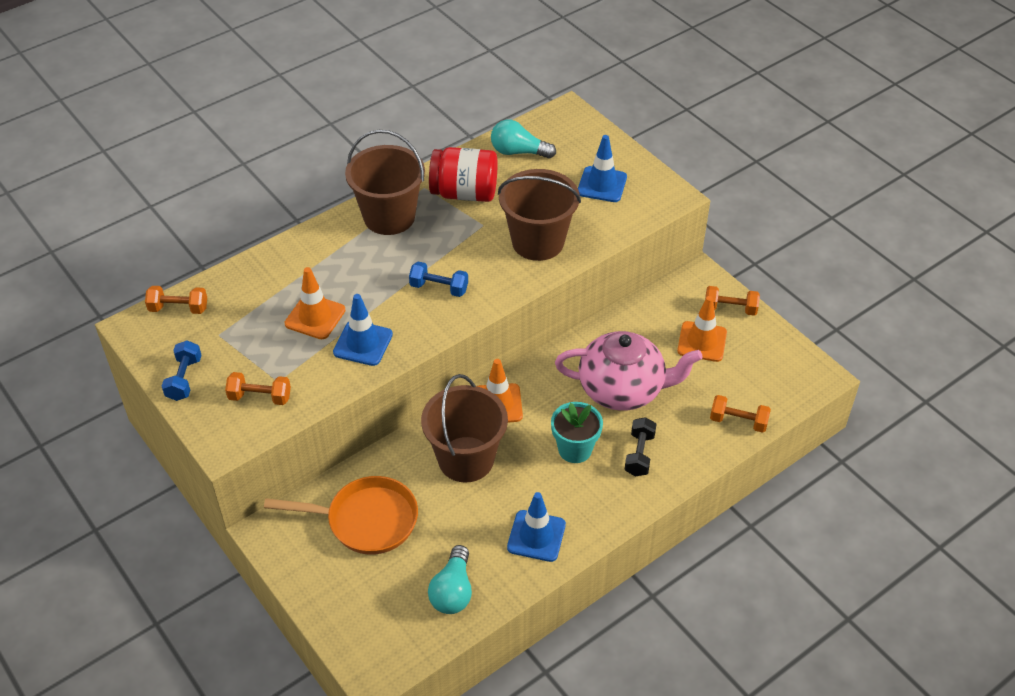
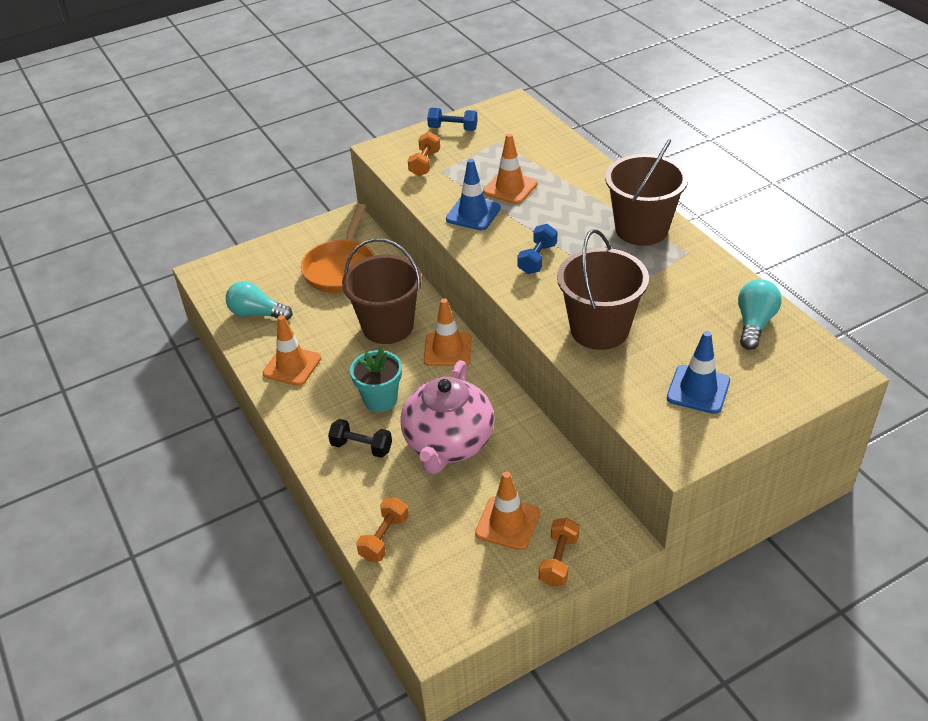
camera: 100 degrees right, 5 degrees down
orange dumbbell [145,286,207,314] -> none
red jar [429,147,497,202] -> none
blue traffic cone [507,492,566,562] -> orange traffic cone [263,315,321,386]

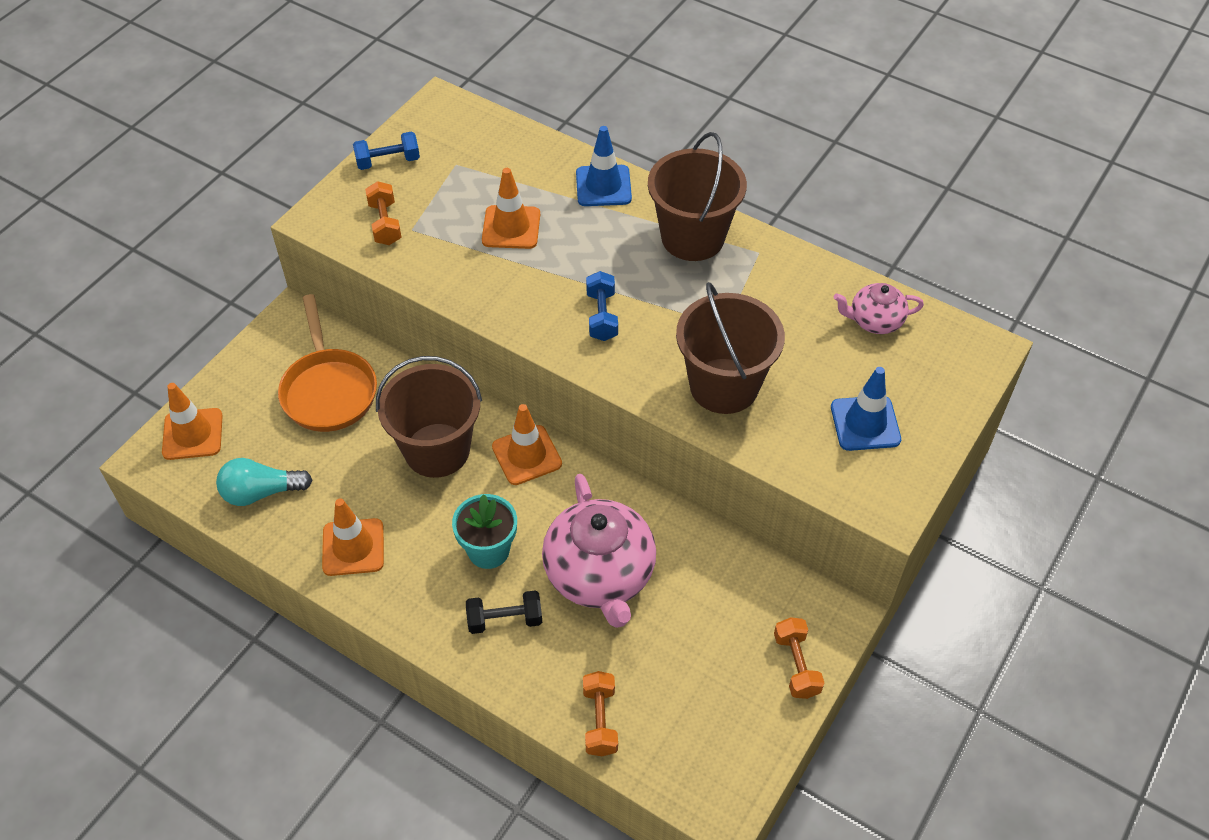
camera: 30 degrees left, 10 degrees up
blue traffic cone [446,159,501,230] -> blue traffic cone moved to [576,126,632,206]
orange traffic cone [475,471,540,550] -> orange traffic cone moved to [162,383,223,460]
turquoise light bulb [738,279,782,350] -> pink teapot [834,283,924,334]

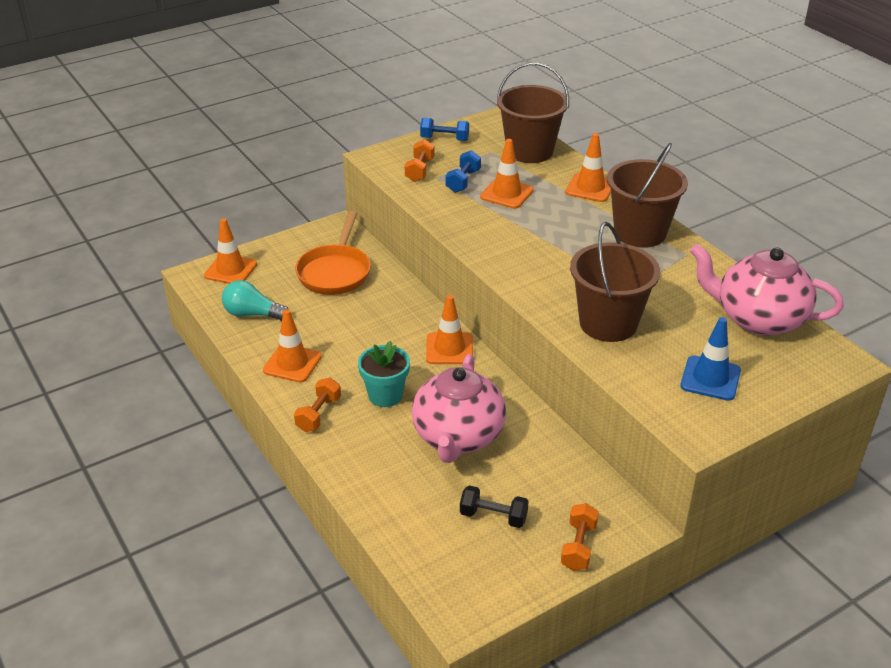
camera: 25 degrees right, 15 degrees down
brown bucket [376,356,482,478] -> brown bucket moved to [497,63,569,163]
black dumbbell [466,590,542,634] -> black dumbbell moved to [460,485,529,528]
blue traffic cone [576,126,632,206] -> orange traffic cone [565,133,611,202]
orange dumbbell [583,671,618,756] -> orange dumbbell moved to [294,378,341,432]
blue dumbbell [586,271,618,341] -> blue dumbbell moved to [446,150,481,193]
pink teapot [834,283,924,334] -> pink teapot [690,244,844,336], size x1.92

